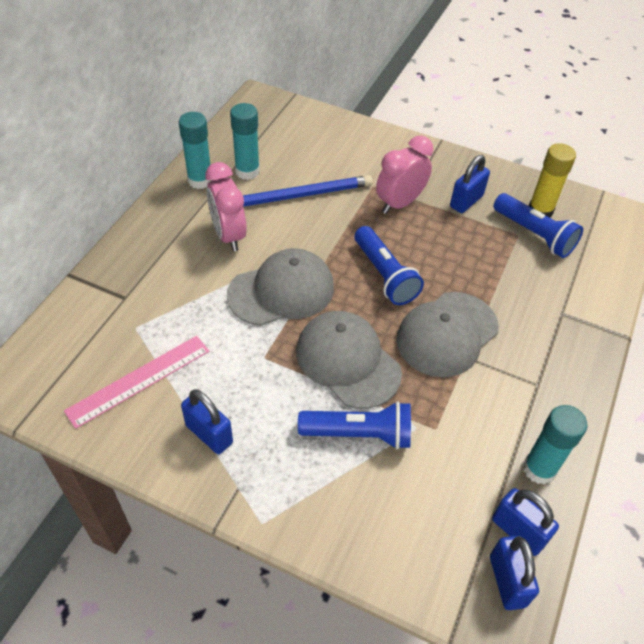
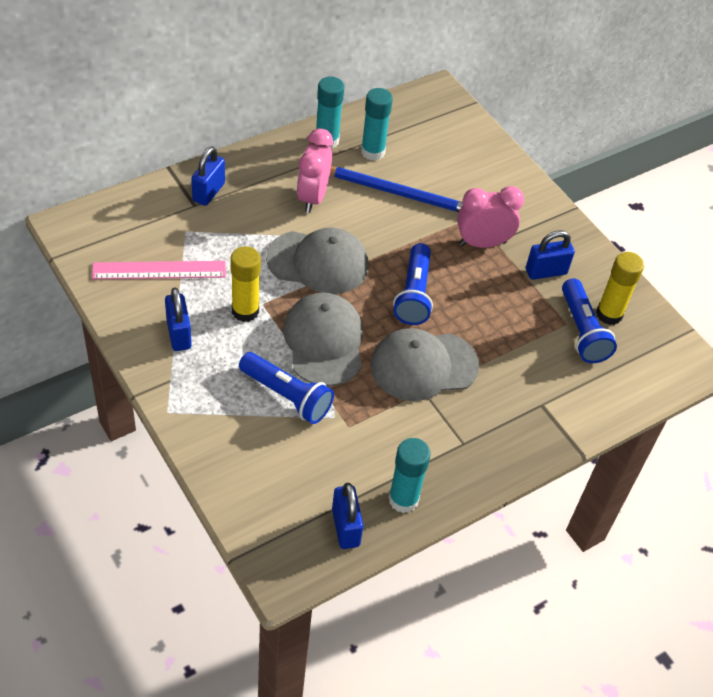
camera: 30 degrees right, 0 degrees up
blue padlock [490,535,539,610] -> blue padlock moved to [191,146,225,206]
none -> yellow glue stick [230,246,261,322]

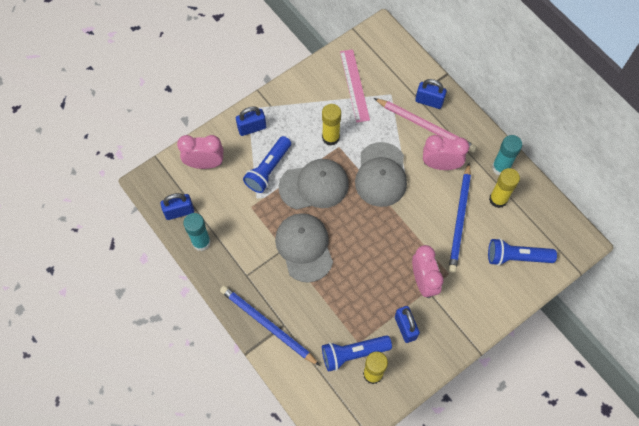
camera: 90 degrees right, 15 degrees up
blue padlock [165,288,192,351] -> blue padlock moved to [236,106,266,136]
turquoise glue stick [361,88,393,161] -> yellow glue stick [489,168,520,208]
blue flashlight [393,243,433,325] -> blue flashlight moved to [488,238,557,266]
none -> pink clock [177,135,223,169]
none -> blue pencil [220,286,320,366]
none -> pink pencil [374,98,477,153]

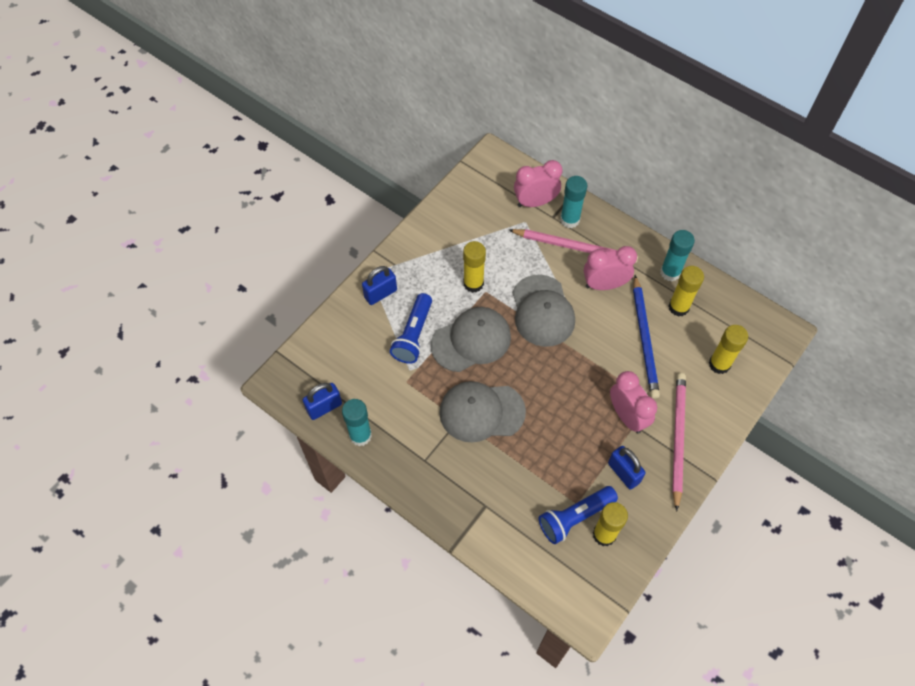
camera: 15 degrees left, 5 degrees down
pink clock [177,135,223,169] -> pink clock moved to [514,160,563,207]
blue pencil [220,286,320,366] -> none
grey cap [275,213,333,283] -> grey cap turned 60 degrees counterclockwise [439,381,526,443]
pink ruler [340,49,370,123] -> none
blue padlock [415,79,447,109] -> turquoise glue stick [560,176,587,228]
blue flashlight [488,238,557,266] -> yellow glue stick [709,325,748,374]
none -> pink pencil [672,373,686,512]

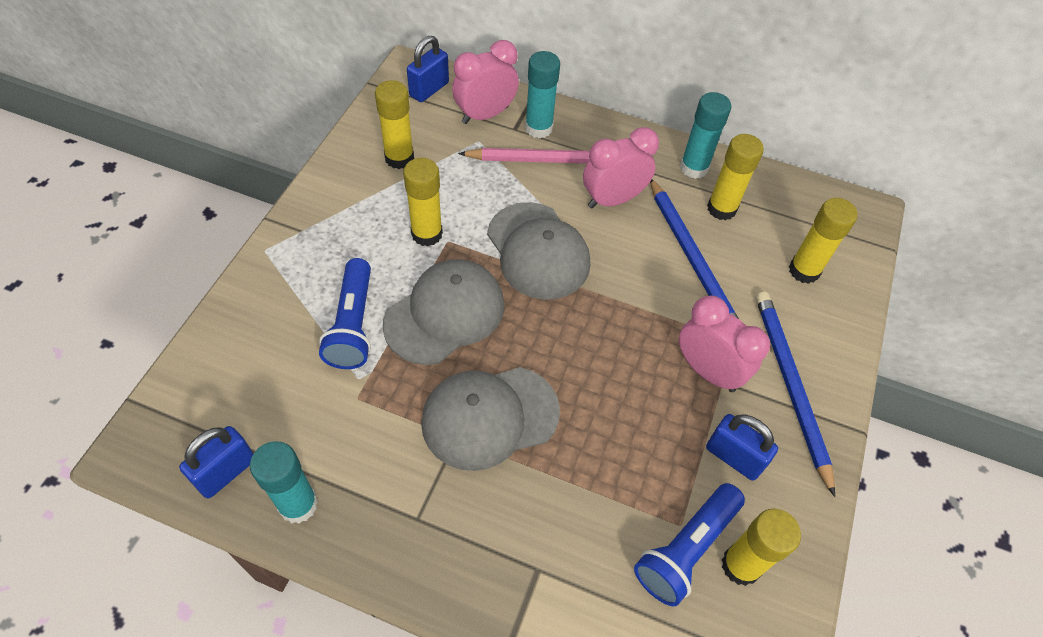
camera: 20 degrees left, 5 degrees down
blue padlock [362,266,397,305] -> blue padlock moved to [407,36,449,102]
pink pencil [672,373,686,512] -> blue pencil [756,292,835,497]
none -> yellow glue stick [375,80,414,169]

